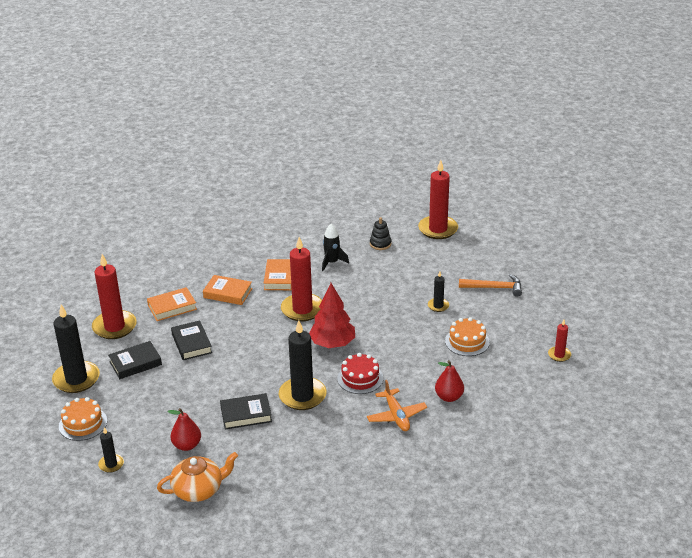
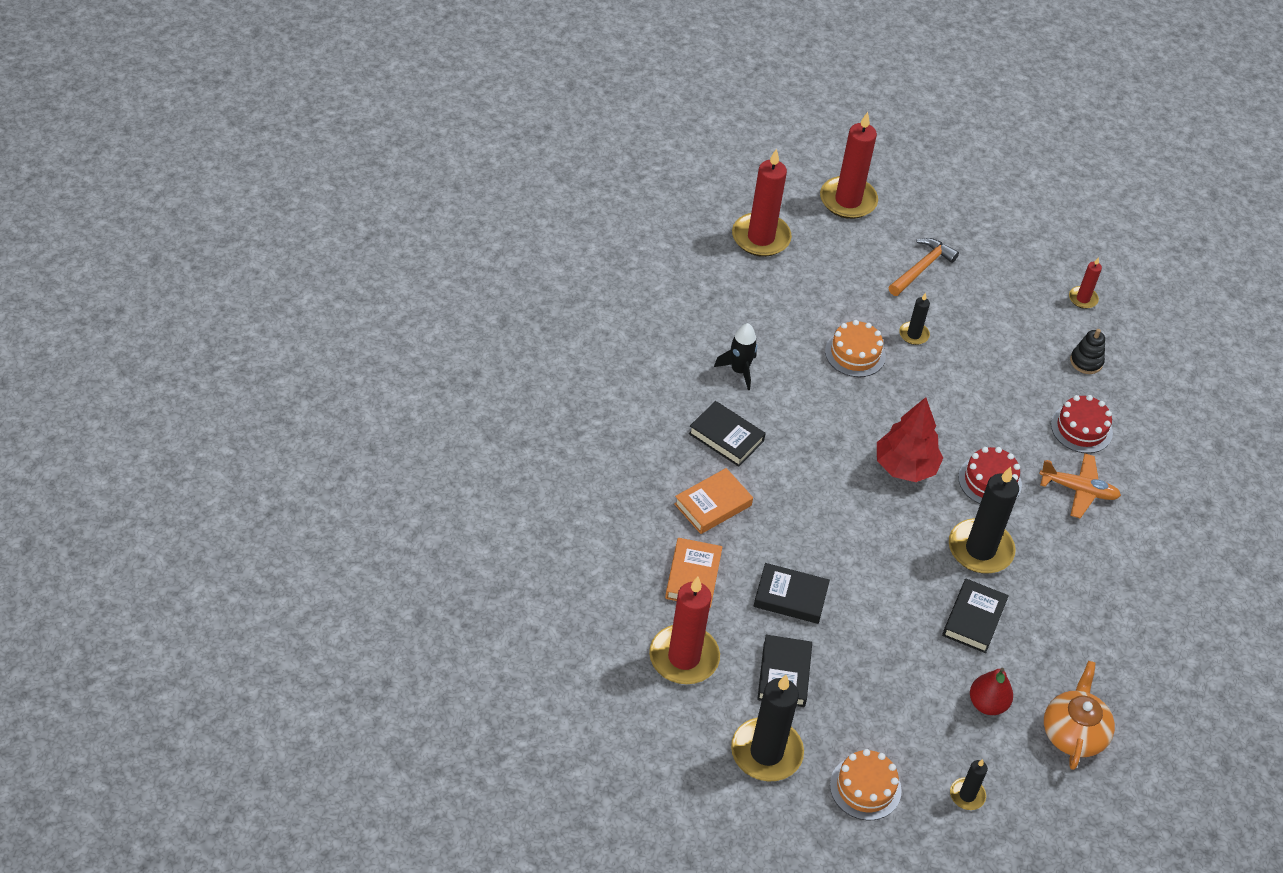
camera: 60 degrees left, 15 degrees up
orange book [264,259,292,290] -> black book [689,401,766,467]
red candle [281,237,322,321] -> red candle moved to [820,112,878,219]
black stacking toy [370,217,391,250] -> black stacking toy moved to [1070,329,1105,374]
red pear [435,360,464,402] -> red cake [1051,395,1113,453]
orange cake [445,317,490,356] -> orange cake moved to [825,320,886,377]

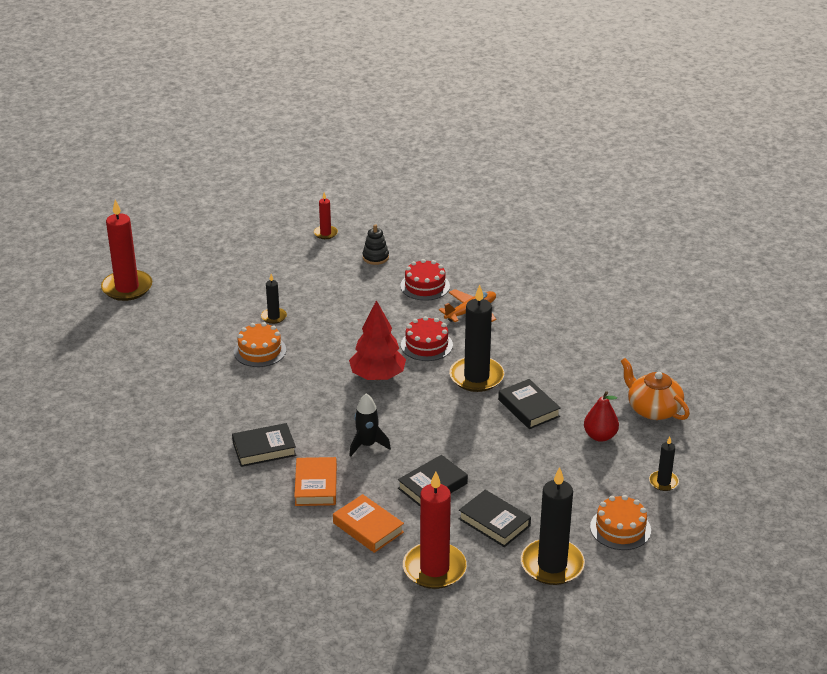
camera: 50 degrees left, 15 degrees down
black rocket [714,323,757,390] -> black rocket moved to [349,393,391,457]
red candle [732,149,792,257] -> none
orange hammer [889,238,959,296] -> none

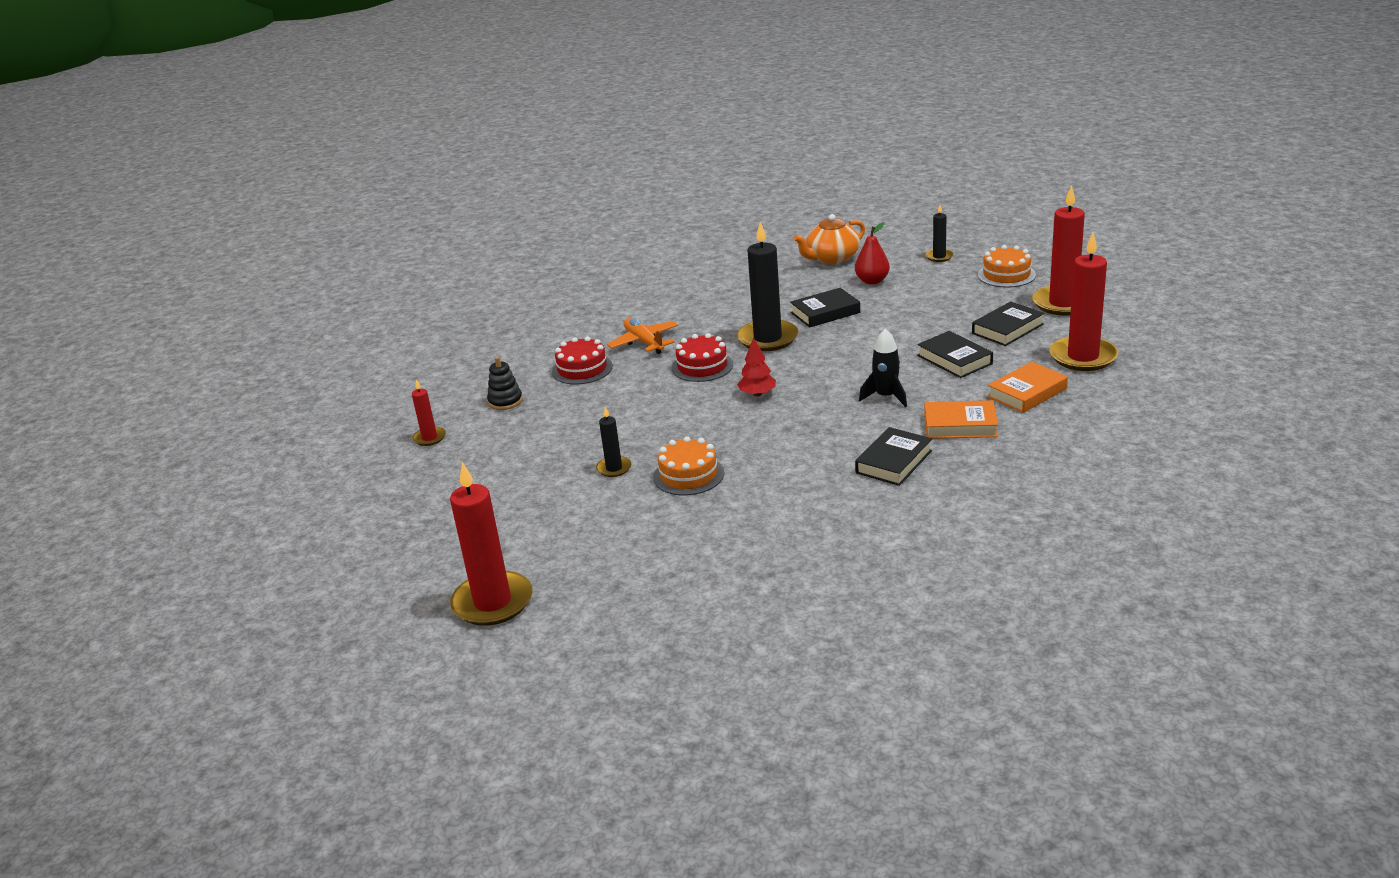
camera: 80 degrees left, 5 degrees down
black book [232,423,296,467] -> black book turned 45 degrees clockwise [855,427,932,486]
red tree [349,300,406,380] -> red tree [737,337,776,396], size x0.57
black candle [521,467,585,585] -> red candle [1032,185,1085,316]

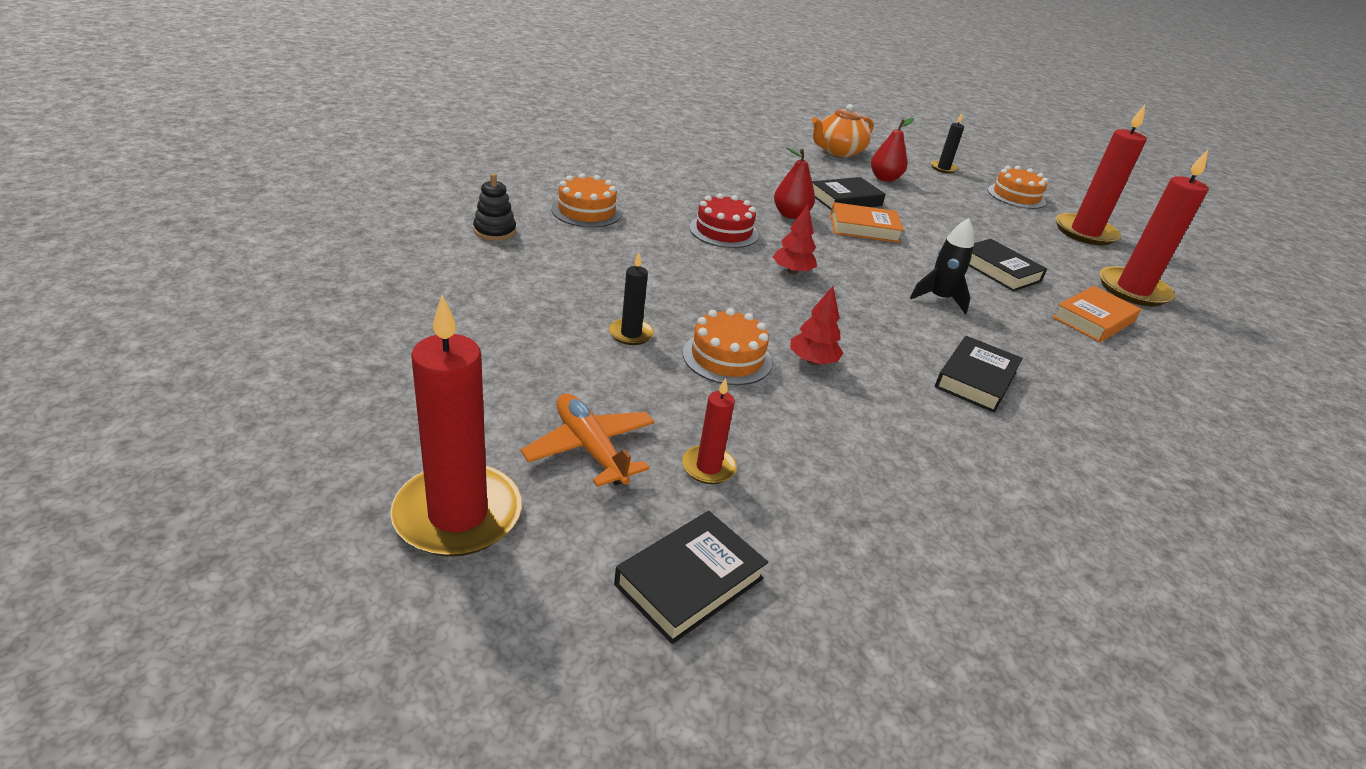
camera: 10 degrees left, 5 degrees up
red candle [412,379,446,446] -> red candle moved to [682,378,737,484]
red cake [552,336,613,385] -> orange cake [551,173,622,227]
orange plane [607,318,678,354] -> orange plane moved to [521,393,655,487]
black candle [737,222,798,351] -> red pear [774,147,815,219]
orange book [924,400,998,439] -> orange book moved to [830,202,904,243]
black book [972,301,1044,346] -> black book moved to [614,511,768,644]
none -> red tree [790,286,843,365]

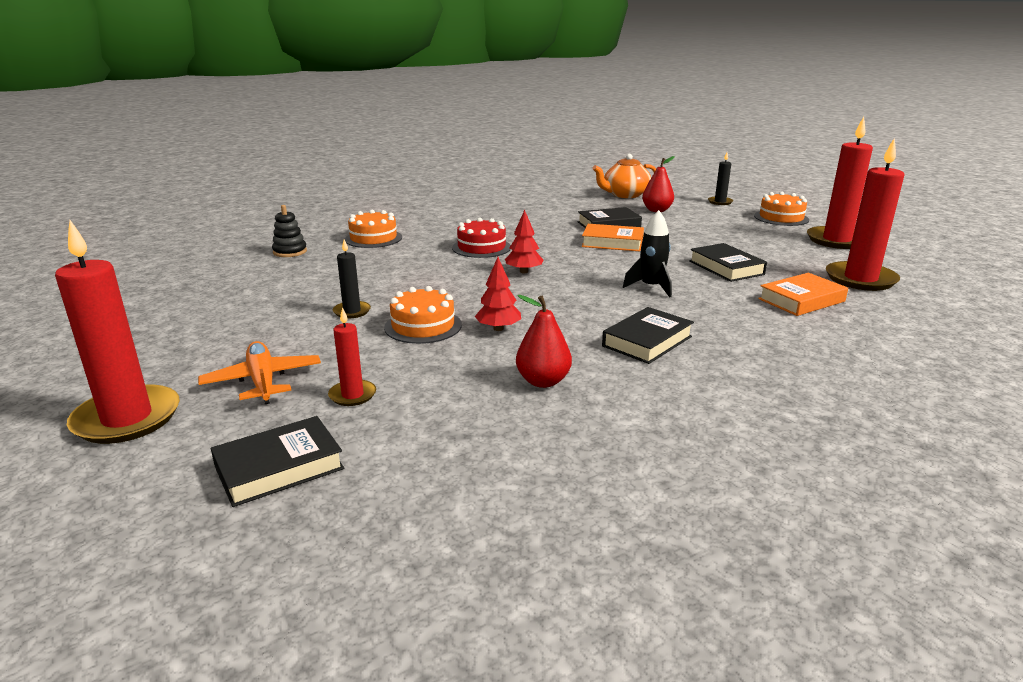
camera: 15 degrees right, 10 degrees down
red pear [774,147,815,219] -> red pear moved to [516,295,572,388]

